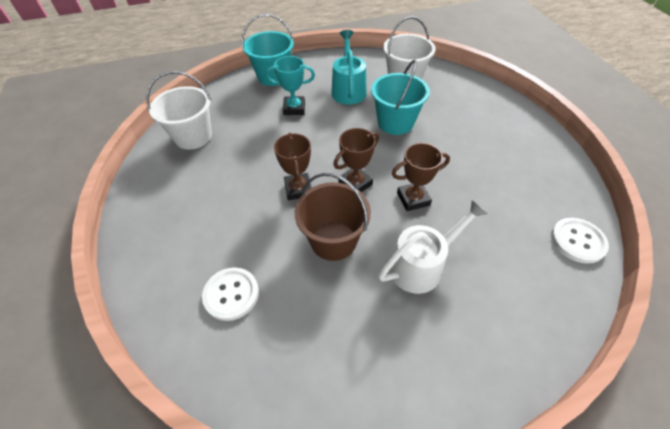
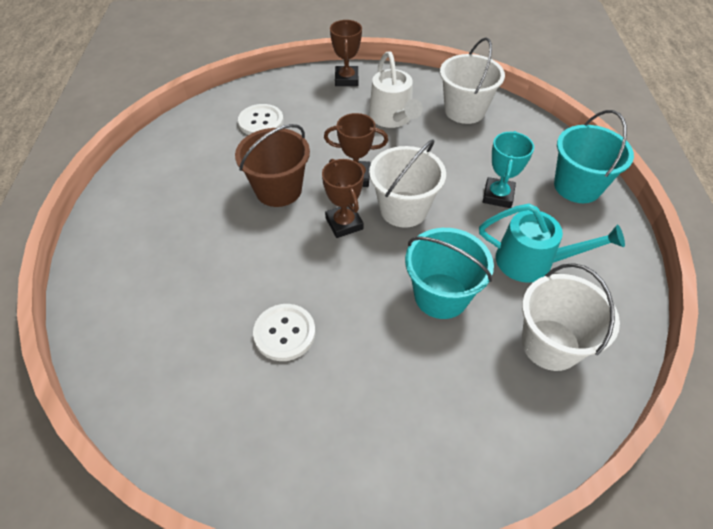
camera: 105 degrees right, 0 degrees up
white watering can [378,200,488,294] -> white watering can moved to [369,51,423,128]
brown trophy [392,143,450,211] -> brown trophy moved to [330,20,362,86]
white button [551,218,609,264] -> white button moved to [253,304,315,361]
none -> white bucket [369,140,446,228]

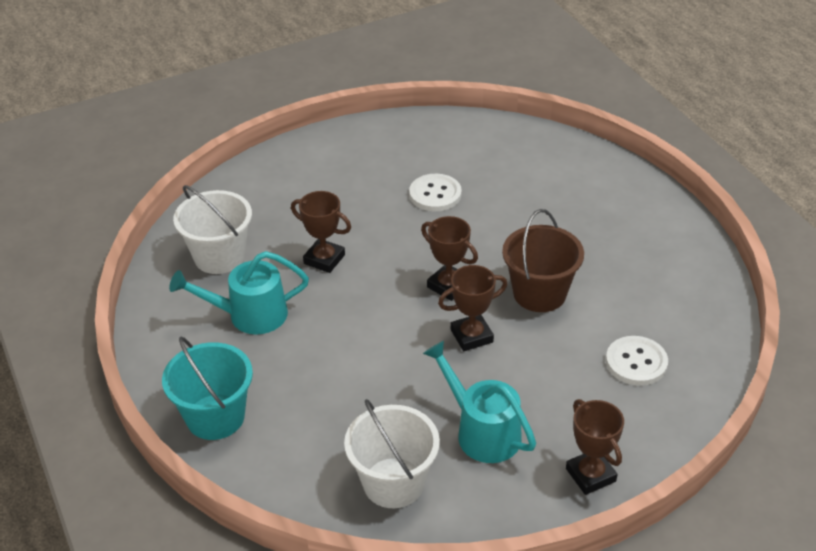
camera: 155 degrees right, 10 degrees down
white watering can [369,51,423,128] -> turquoise watering can [423,341,536,463]
white bucket [369,140,446,228] -> none
turquoise bucket [405,228,494,319] -> brown trophy [291,191,351,273]
turquoise trophy [483,131,534,208] -> none

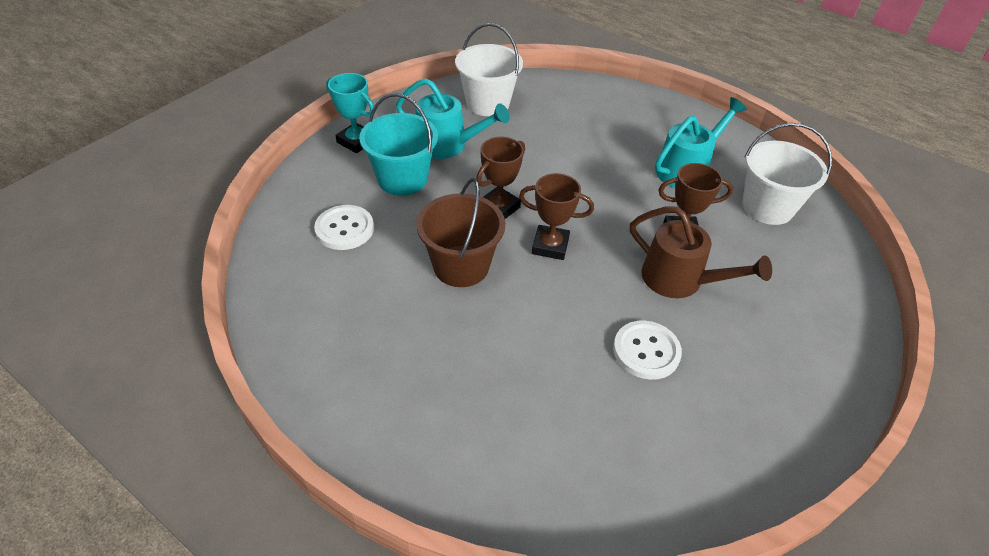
camera: 150 degrees right, 5 degrees up
turquoise bucket [162,337,253,440] -> turquoise bucket moved to [359,93,438,196]
brown trophy [566,399,624,495] -> turquoise trophy [326,73,374,153]
none -> brown watering can [630,206,772,298]

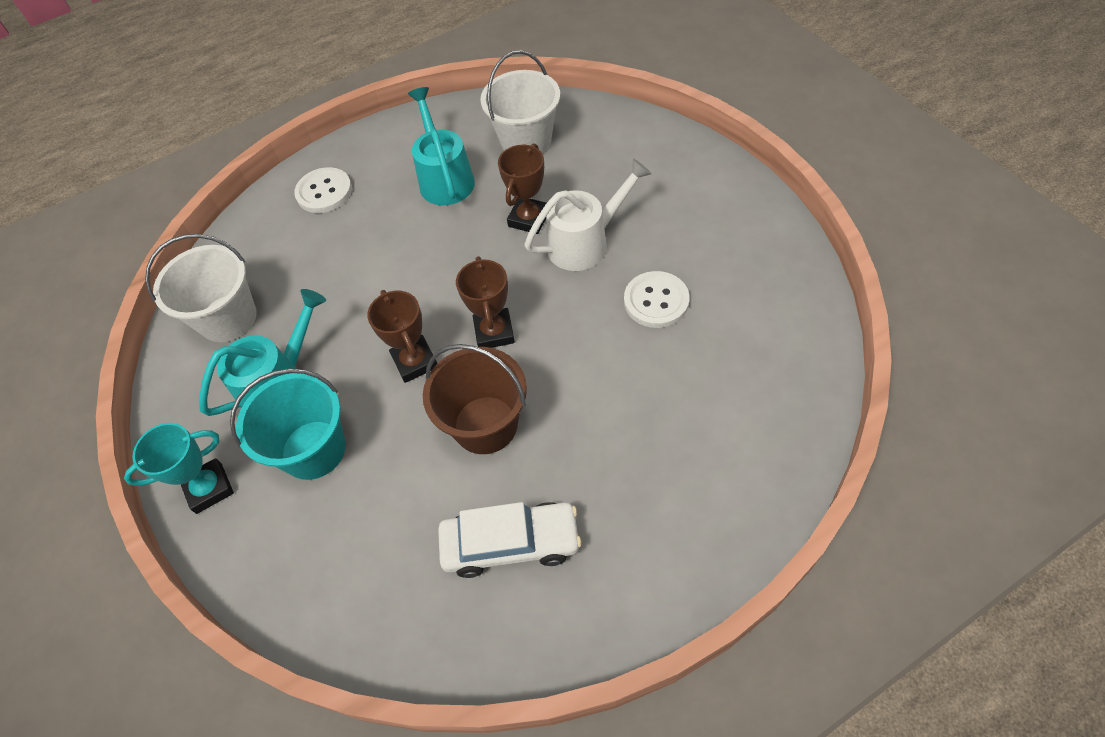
camera: 60 degrees left, 10 degrees up
white button [314,205,374,250] -> white button moved to [294,167,352,213]
brown trophy [519,173,594,260] -> brown trophy turned 45 degrees counterclockwise [456,256,515,348]
brown watering can [630,206,772,298] -> white watering can [524,158,652,271]
none -> white car [438,502,581,578]

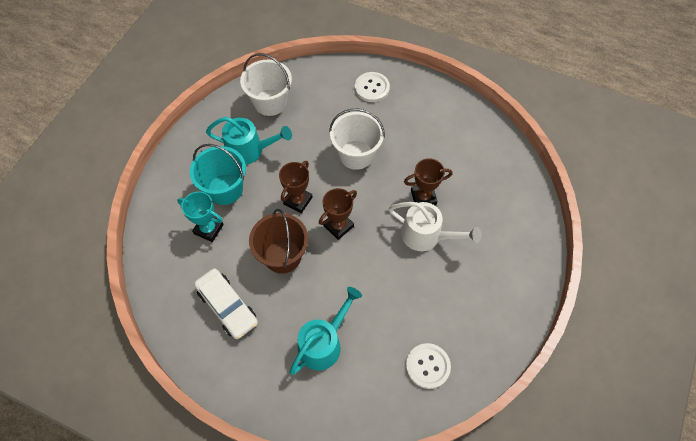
camera: 50 degrees right, 5 degrees up
turquoise trophy [124,423,234,514] -> turquoise trophy moved to [177,191,224,242]
turquoise watering can [408,87,475,205] -> turquoise watering can moved to [290,287,362,375]
white bucket [480,50,560,153] -> white bucket moved to [329,109,385,170]
white button [624,271,690,328] -> white button moved to [406,343,451,389]

